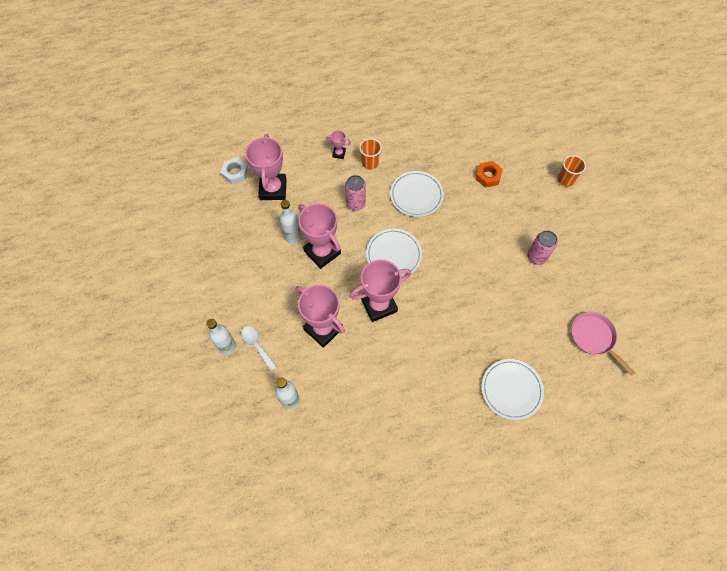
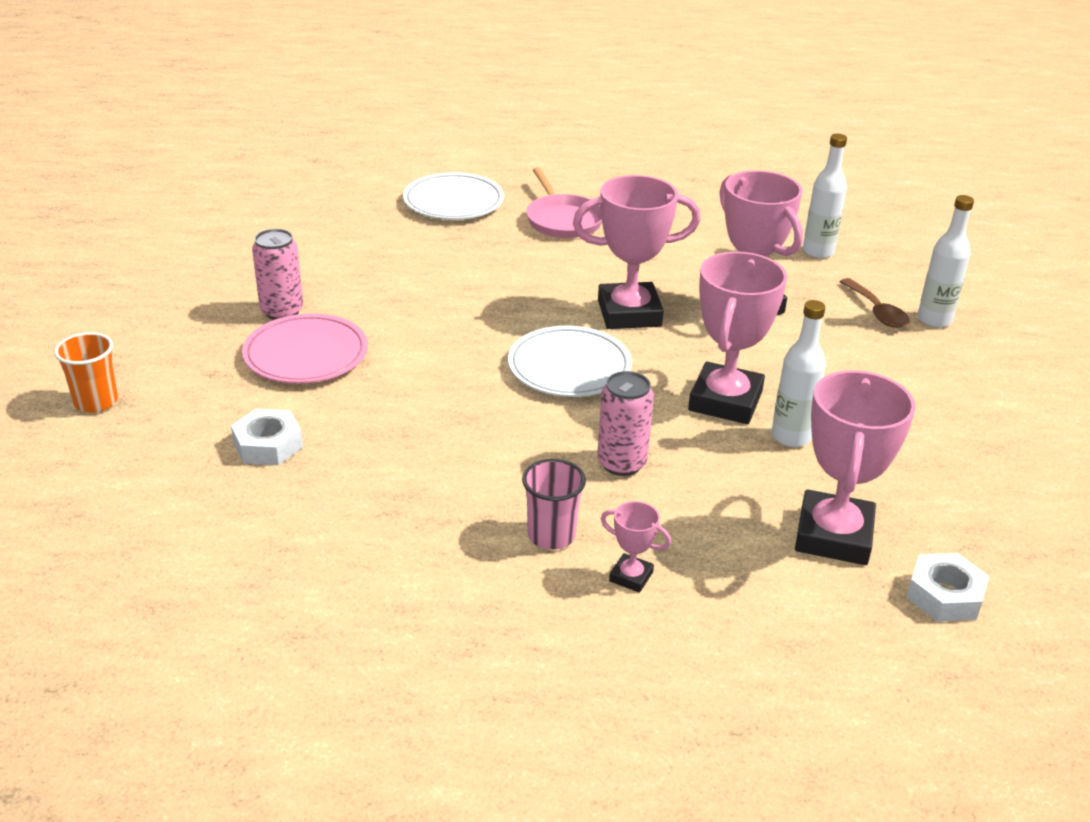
camera: 165 degrees left, 30 degrees down
white spoon [241,326,277,371] -> brown spoon [840,278,909,328]
pink trophy [298,203,341,269] -> pink trophy turned 45 degrees clockwise [688,252,787,424]
orange cup [359,138,382,170] -> pink cup [522,459,586,550]
white plate [390,171,444,217] -> none
orange nut [475,161,503,188] -> white nut [231,409,303,465]
pink pan [571,312,635,376] -> pink pan moved to [526,168,602,238]
none -> pink plate [242,313,368,383]

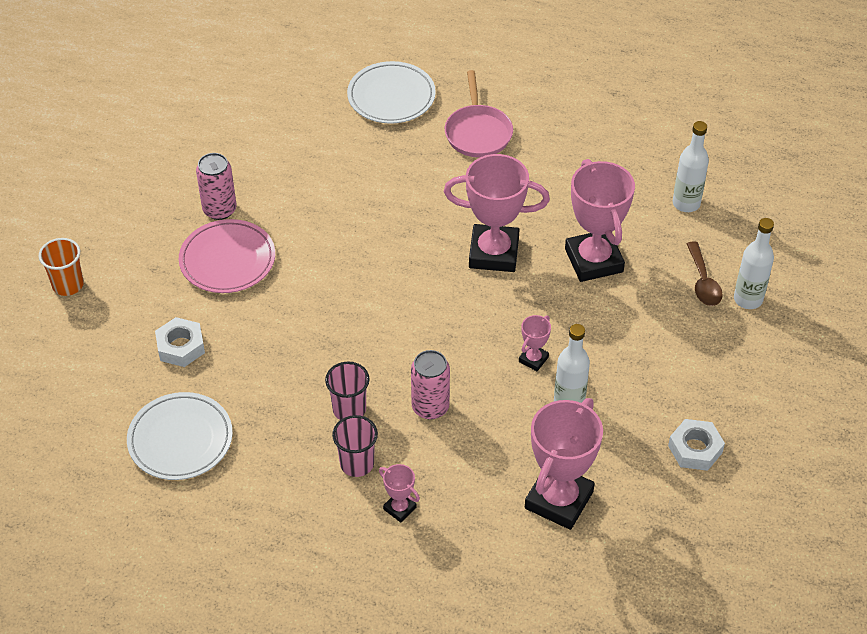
camera: 15 degrees right, 15 degrees up
white plate [508,326,632,397] -> white plate moved to [127,392,233,480]
pink trophy [688,252,787,424] -> pink trophy [519,315,551,371], size x0.46
white nut [906,553,989,622] -> white nut moved to [668,419,725,471]
none -> pink cup [325,362,370,420]

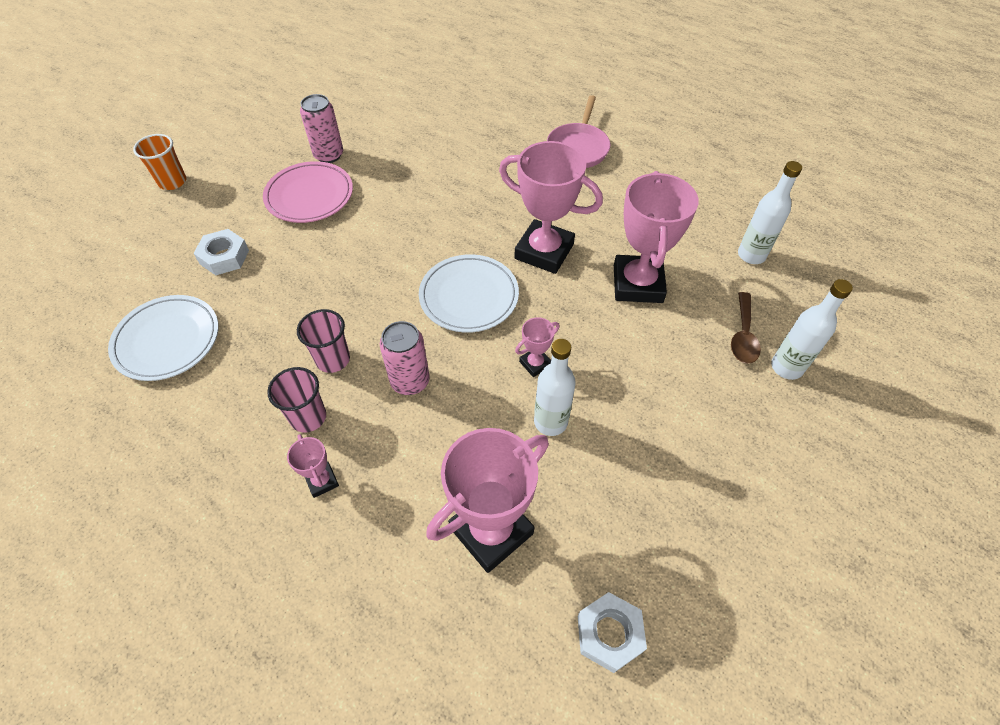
camera: 20 degrees right, 5 degrees up
white plate [347,61,436,124] -> white plate moved to [419,254,519,333]
white nut [668,419,725,471] -> white nut moved to [578,592,647,673]

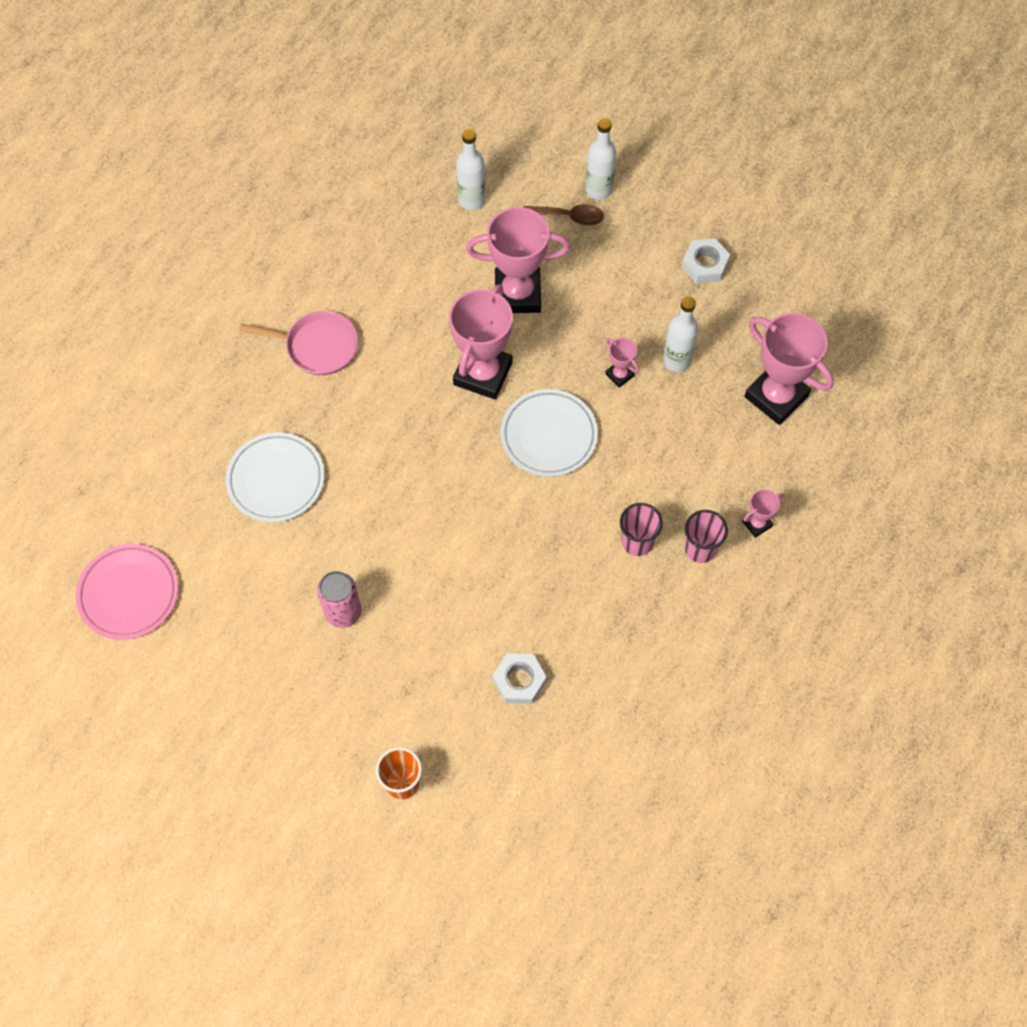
camera: 95 degrees left, 10 degrees up
white plate [108,295,219,381] -> white plate moved to [225,432,325,522]
pink plate [263,161,353,223] -> pink plate moved to [76,544,178,640]
pink can [380,321,430,395] -> none
white nut [578,592,647,673] -> white nut moved to [682,238,730,284]

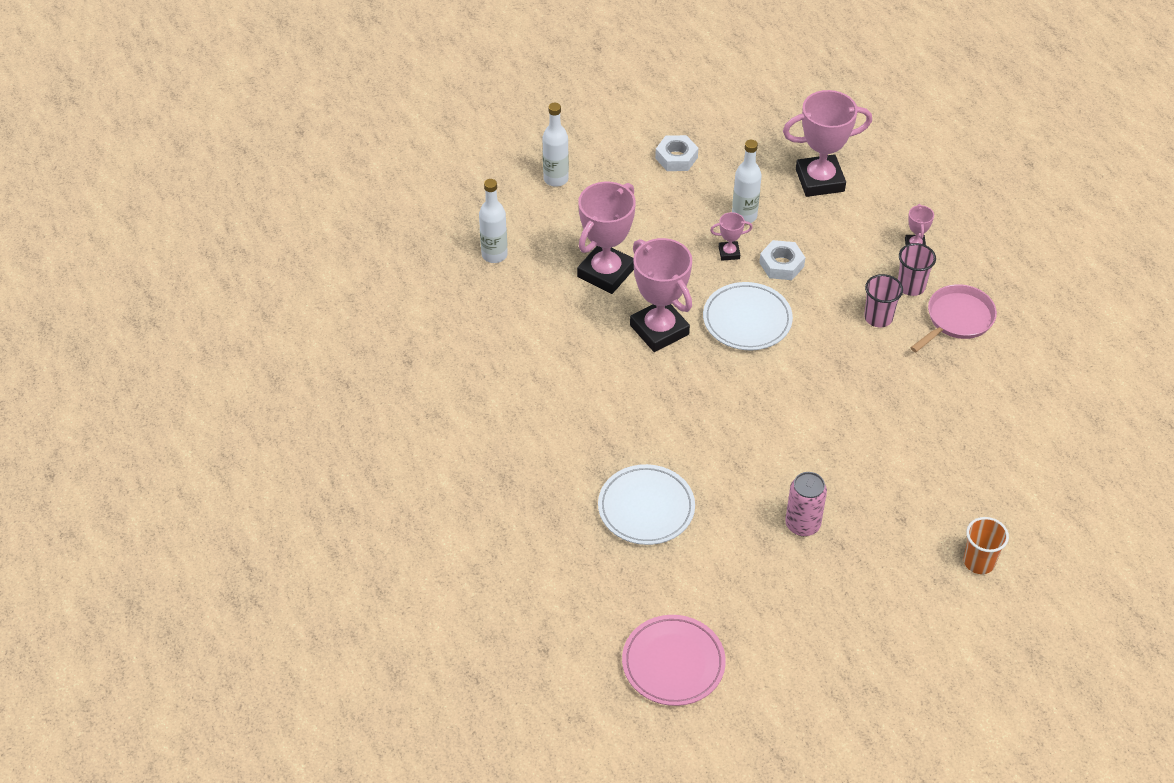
camera: 55 degrees left, 15 degrees down
pink pan [239,311,358,375] -> pink pan moved to [910,284,997,352]
white nut [493,653,547,704] -> white nut moved to [759,240,805,280]
brown spoon [523,204,604,225] -> none

